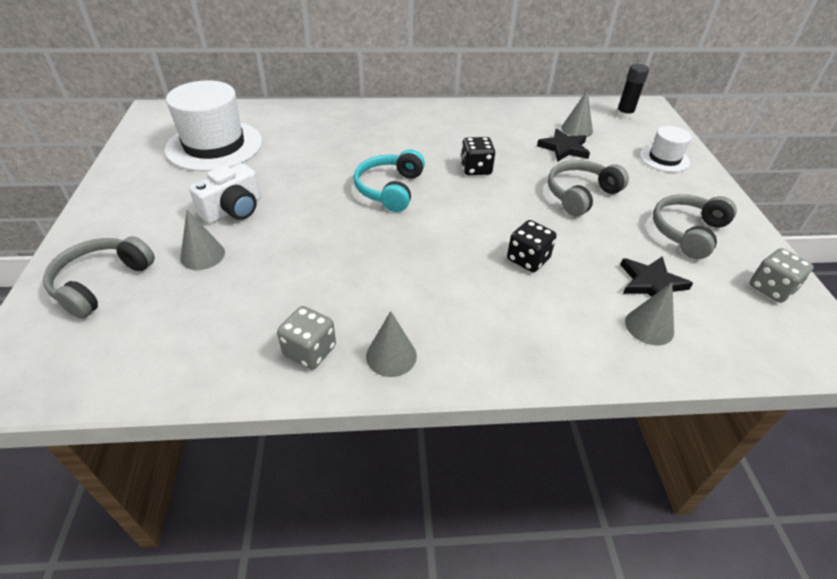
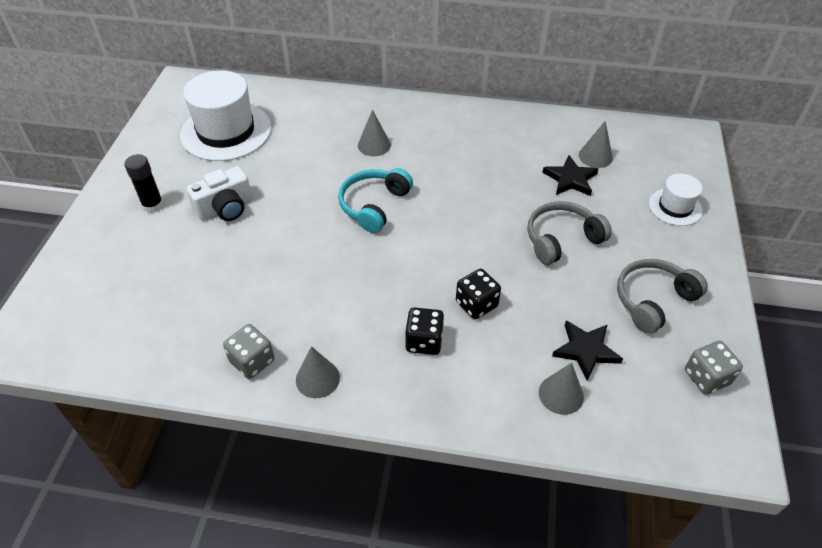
camera: 15 degrees right, 5 degrees up
grey headphones [43,236,155,319] -> none
grey cone [180,210,225,270] -> grey cone moved to [358,109,391,156]
black dice [461,137,495,175] -> black dice moved to [405,307,444,355]
black glue stick [616,64,649,119] -> black glue stick moved to [124,154,164,213]

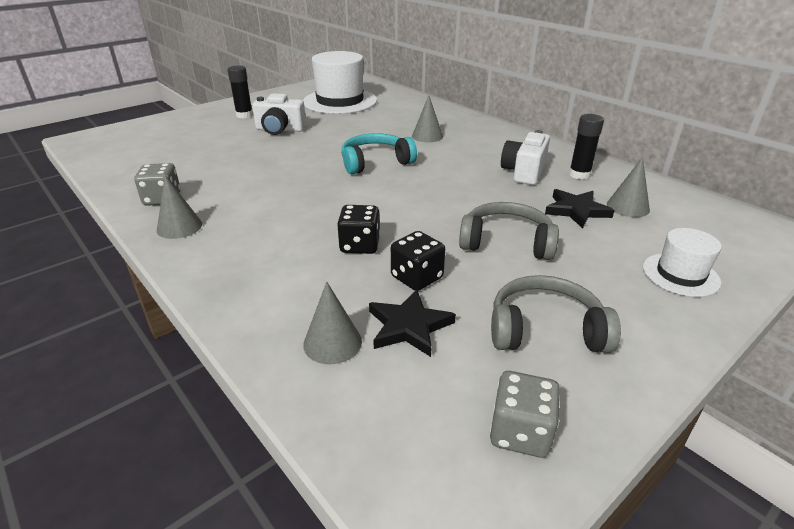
camera: 40 degrees right, 15 degrees down
black dice [405,307,444,355] -> black dice moved to [391,231,445,291]
none -> white camera [501,130,550,185]
none -> black glue stick [569,114,604,179]

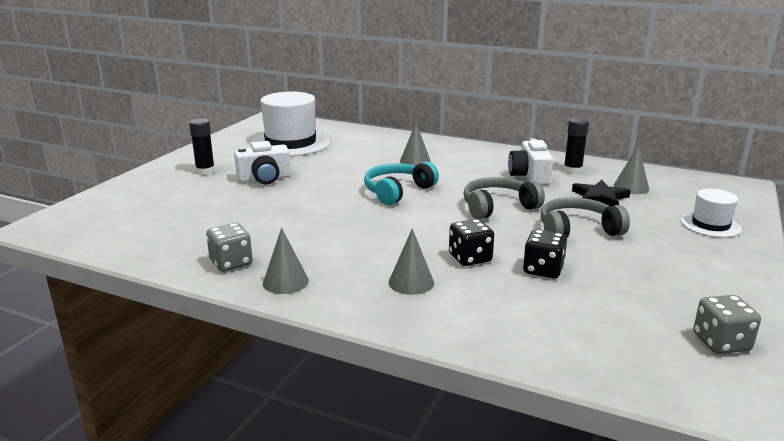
camera: 25 degrees left, 10 degrees down
grey cone [303,282,362,364] -> grey cone moved to [389,229,434,295]
black star [369,289,456,357] -> none
grey headphones [491,275,621,353] -> grey headphones moved to [464,177,545,219]

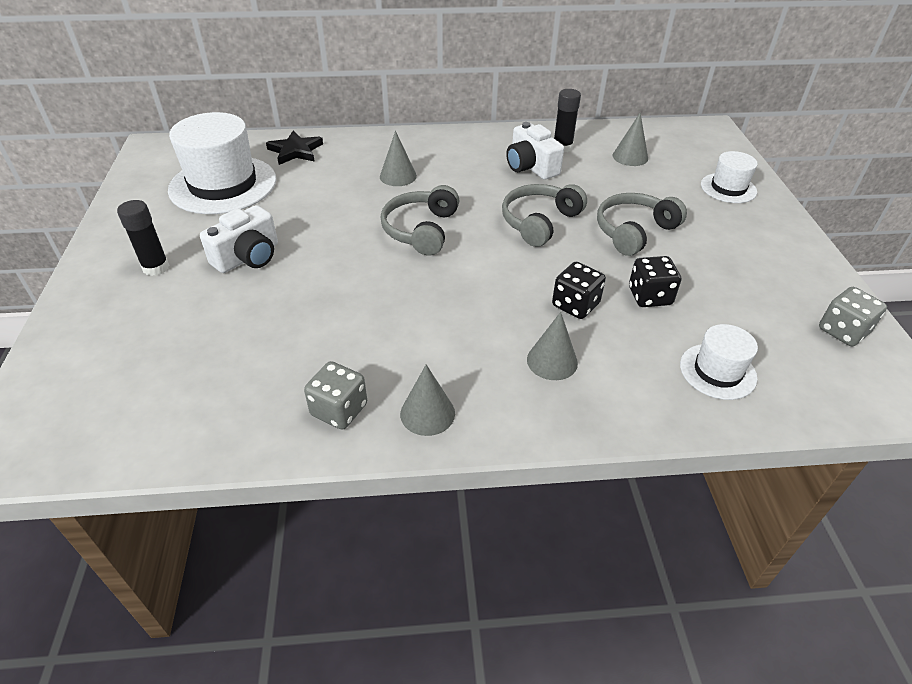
camera: 30 degrees left, 20 degrees up
turquoise headphones [364,161,439,205] -> grey headphones [381,185,459,255]
black star [572,180,630,206] -> black star moved to [266,130,323,165]
none -> white hat [680,324,758,400]

